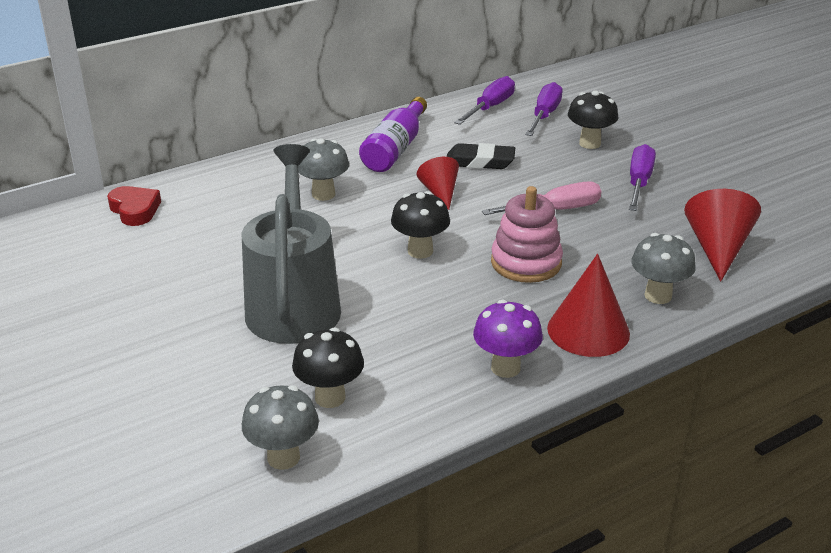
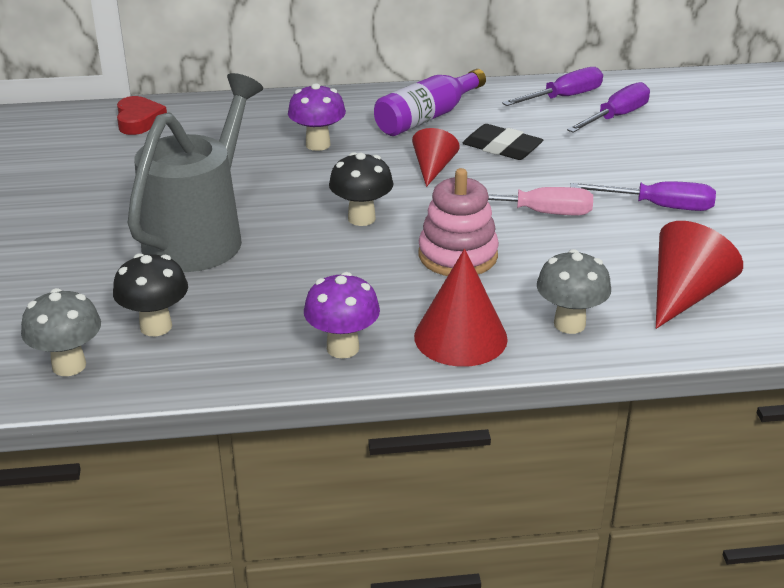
camera: 25 degrees right, 0 degrees up
grey mushroom [298,138,349,201] -> purple mushroom [288,83,346,151]
black mushroom [568,90,618,149] -> none
purple screwdriver [629,144,656,211] -> purple screwdriver turned 60 degrees clockwise [570,181,716,211]

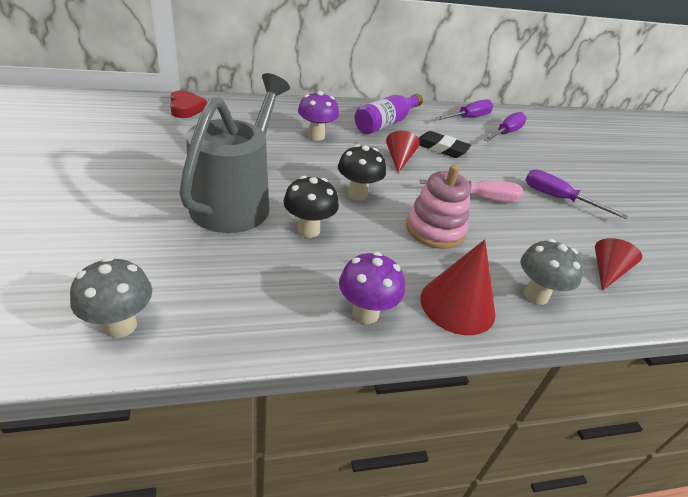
camera: 10 degrees left, 5 degrees up
black mushroom [113,253,188,336] -> black mushroom moved to [283,176,339,238]
purple screwdriver [570,181,716,211] -> purple screwdriver turned 150 degrees counterclockwise [525,170,628,219]
red cone [656,221,743,329] -> red cone [595,238,642,291], size x0.64

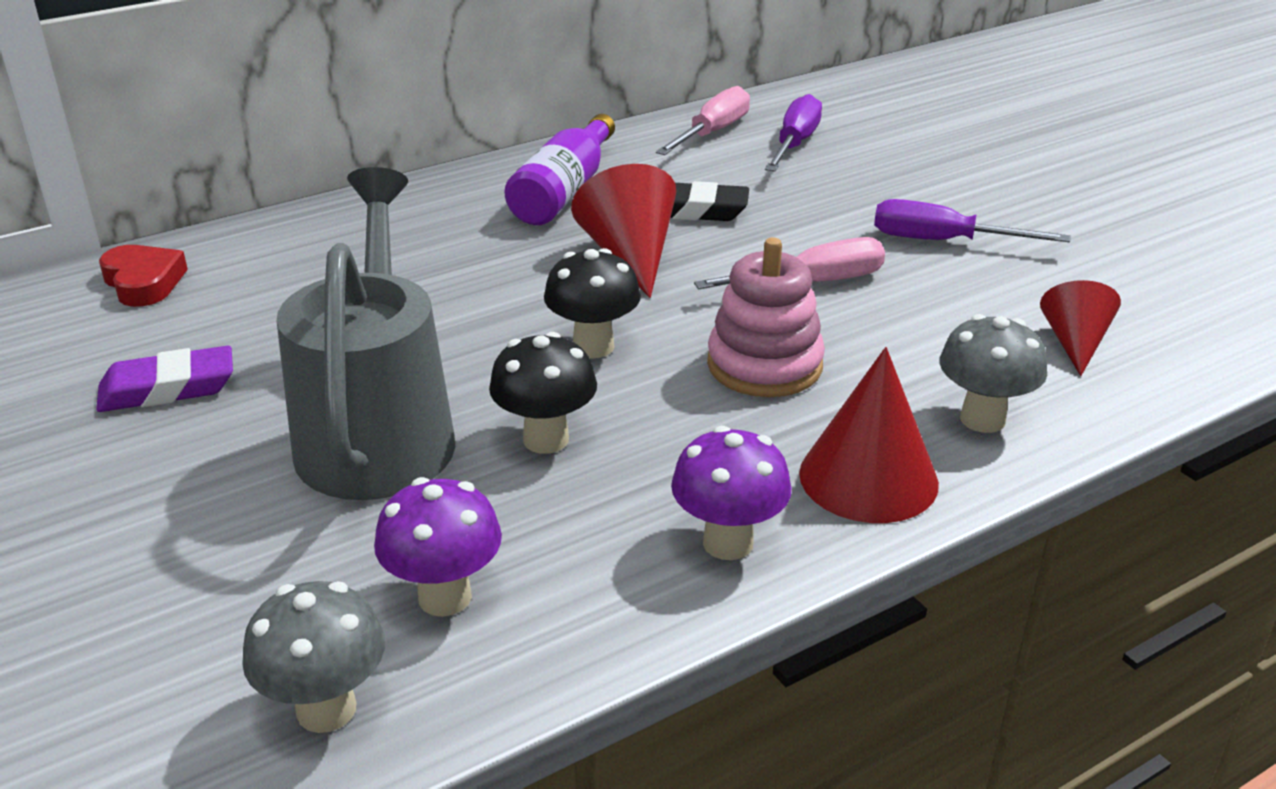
camera: 15 degrees left, 5 degrees down
purple mushroom [298,91,339,141] -> purple mushroom moved to [374,477,502,617]
red cone [386,131,420,173] -> red cone [571,164,676,298], size x1.56
purple screwdriver [436,99,494,120] -> pink screwdriver [656,86,750,155]
none -> purple eraser [96,346,233,412]

